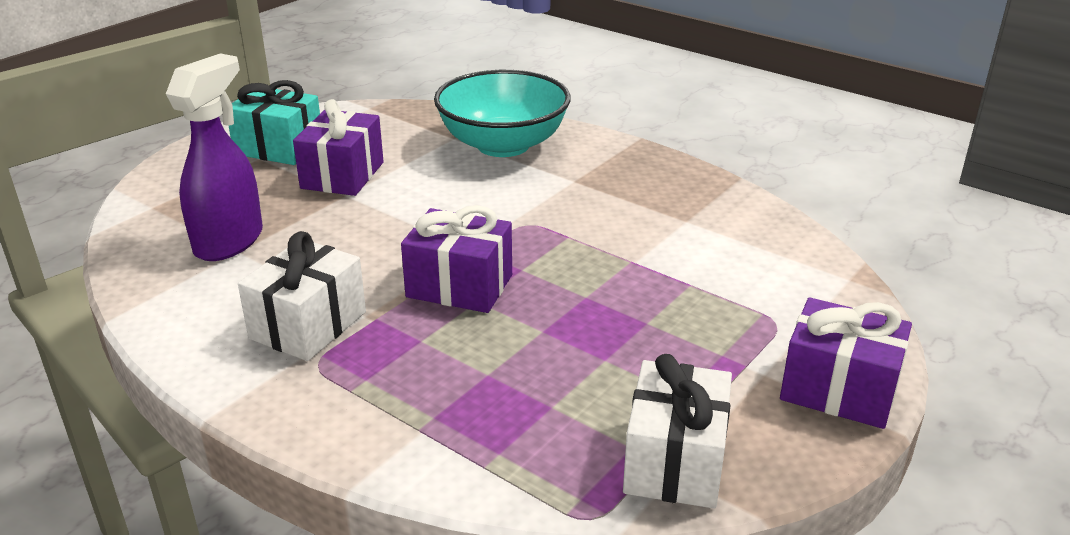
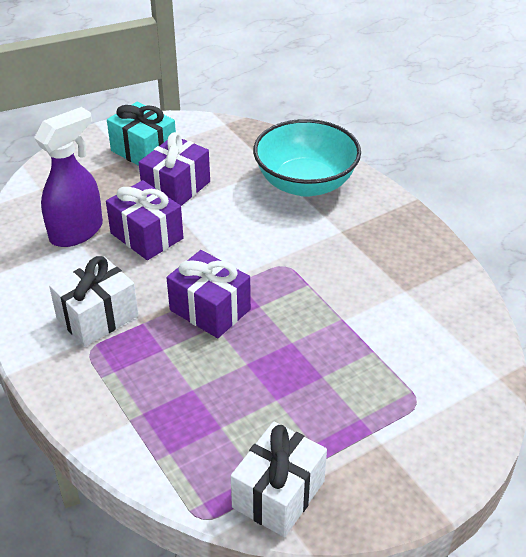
camera: 20 degrees right, 10 degrees up
purple gift [780,297,912,429] -> purple gift moved to [106,180,184,260]

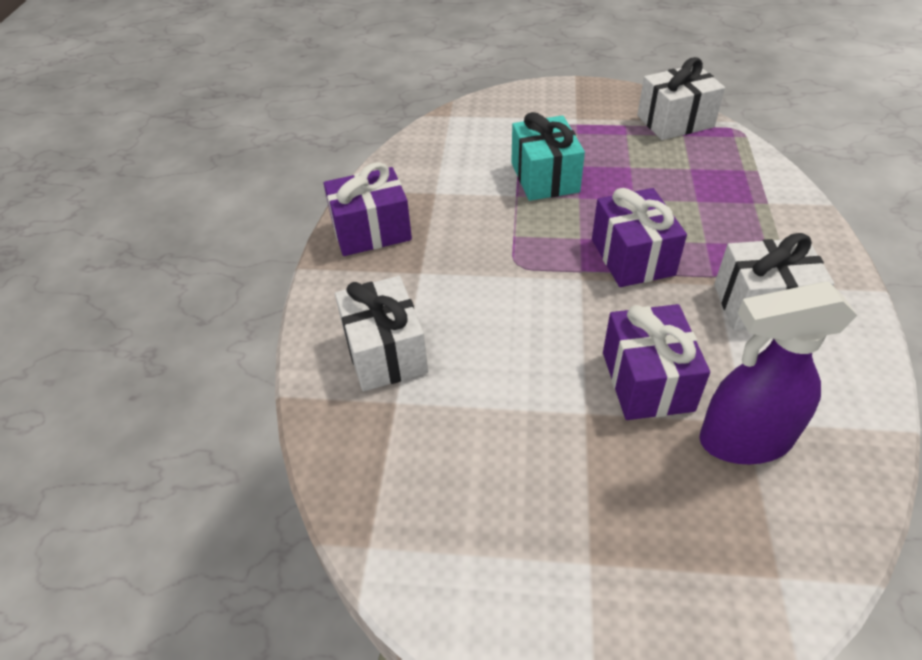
camera: 140 degrees left, 5 degrees up
turquoise gift [107,102,176,166] -> turquoise gift moved to [511,112,585,201]
purple gift [139,132,210,206] -> purple gift moved to [324,162,412,256]
turquoise bowl [253,119,361,197] -> white gift [335,276,428,391]

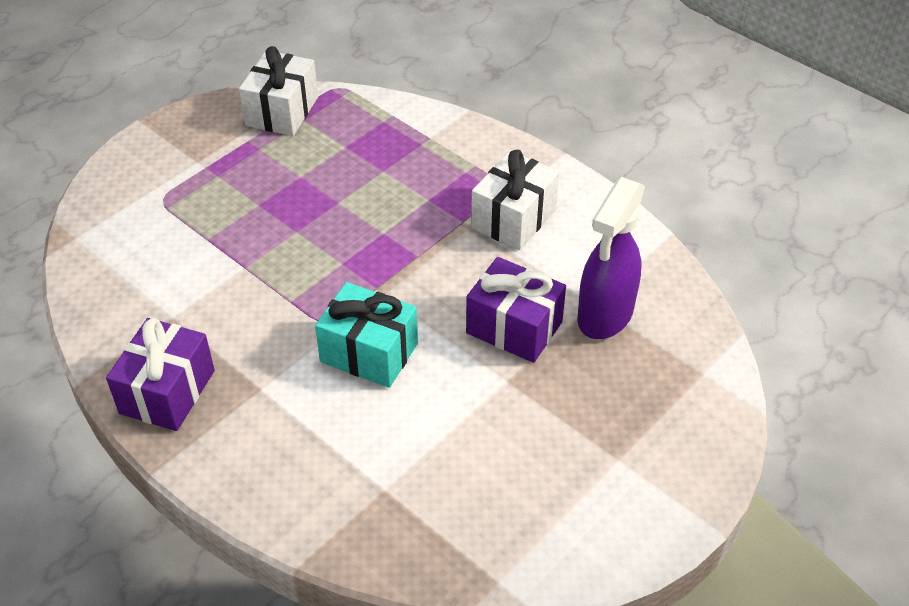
camera: 55 degrees left, 0 degrees up
white gift [335,276,428,391] -> none
turquoise gift [511,112,585,201] -> turquoise gift moved to [315,282,418,388]
purple gift [592,188,687,287] -> none

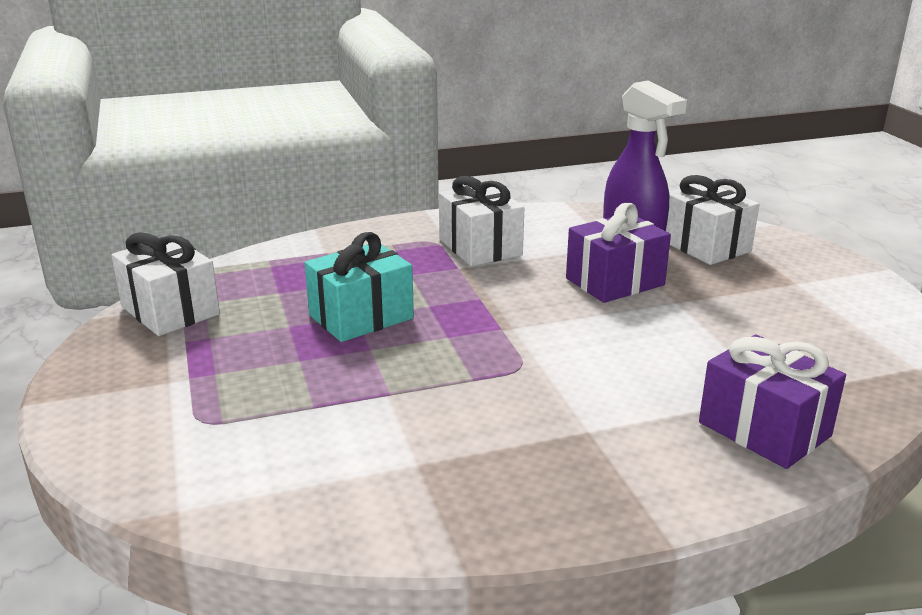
camera: 60 degrees left, 20 degrees down
purple gift [106,318,215,431] -> purple gift moved to [699,334,846,469]
turquoise gift [315,282,418,388] -> turquoise gift moved to [305,232,414,342]
none -> white gift [666,175,760,265]

